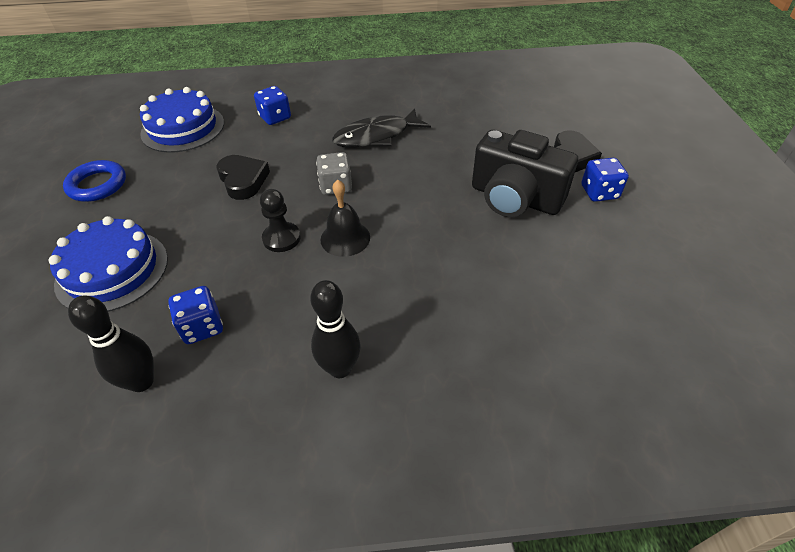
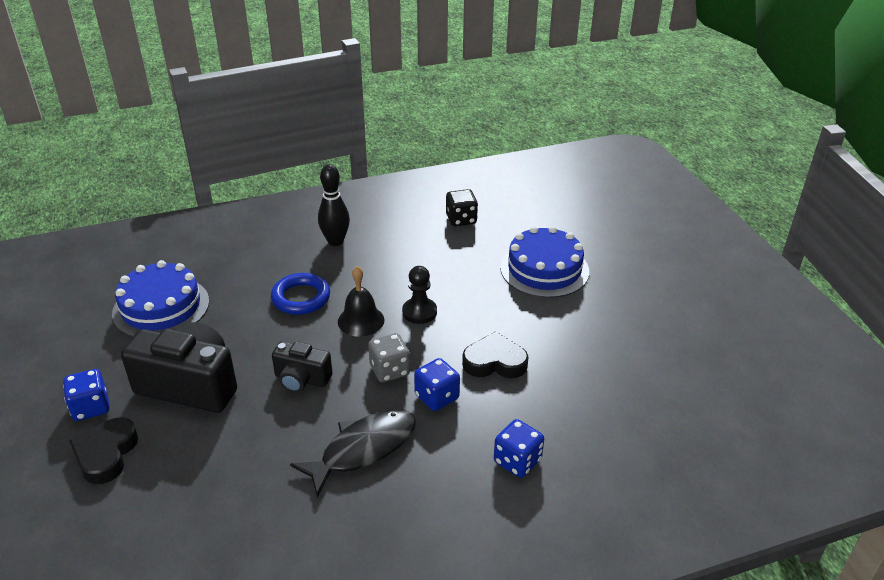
camera: 165 degrees right, 10 degrees down
blue ring [63,160,126,202] -> blue ring moved to [271,273,330,315]
black bowling pin [68,295,154,392] -> black dice [446,189,478,226]
blue cake [140,87,224,153] -> blue cake moved to [112,260,209,337]
blue dice [168,286,223,344] -> blue dice moved to [414,358,460,411]
black heart [216,155,270,200] -> black heart turned 135 degrees clockwise [462,331,528,378]
none -> black camera [272,341,332,393]

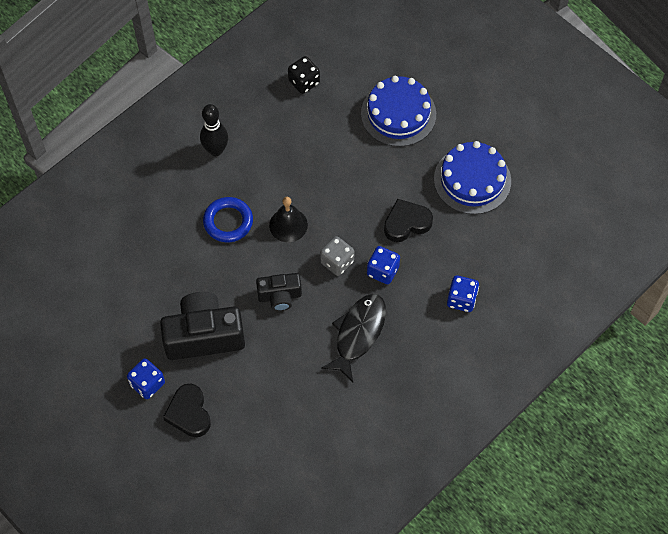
camera: 25 degrees left, 25 degrees up
blue cake [112,260,209,337] -> blue cake moved to [434,141,511,214]
black pawn [402,266,437,324] -> none

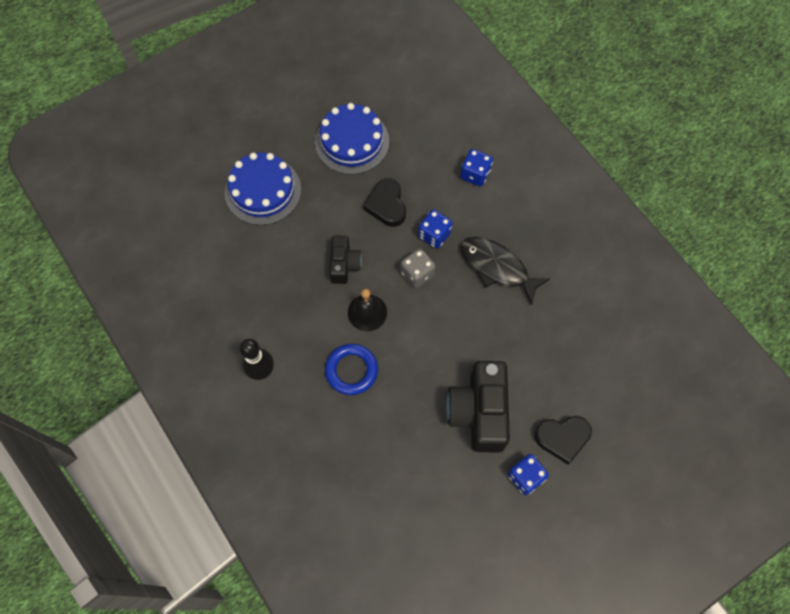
camera: 80 degrees left, 5 degrees up
black camera [256,273,302,311] -> black camera moved to [329,235,362,284]
black dice [288,56,320,94] -> none

